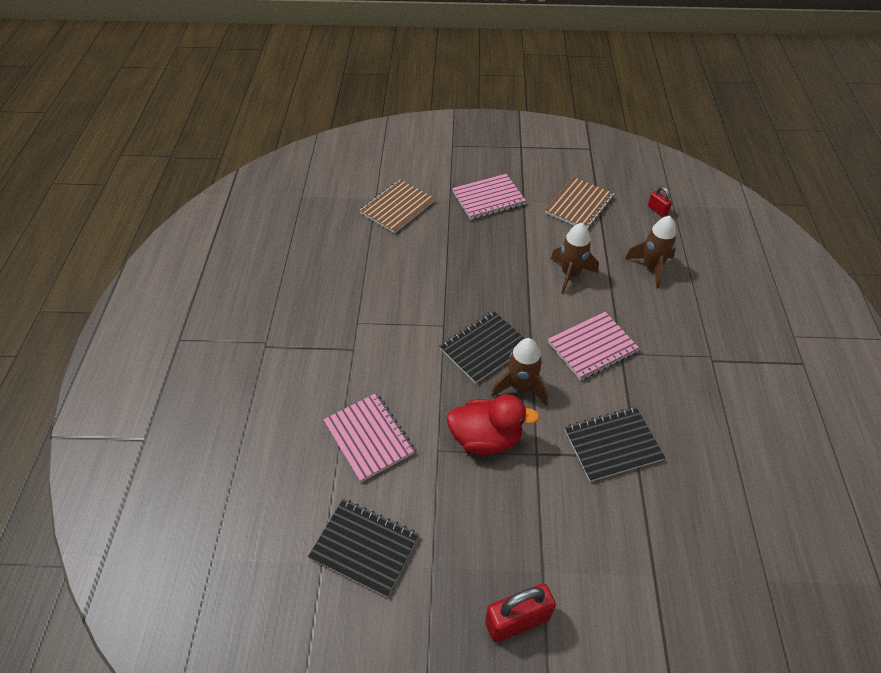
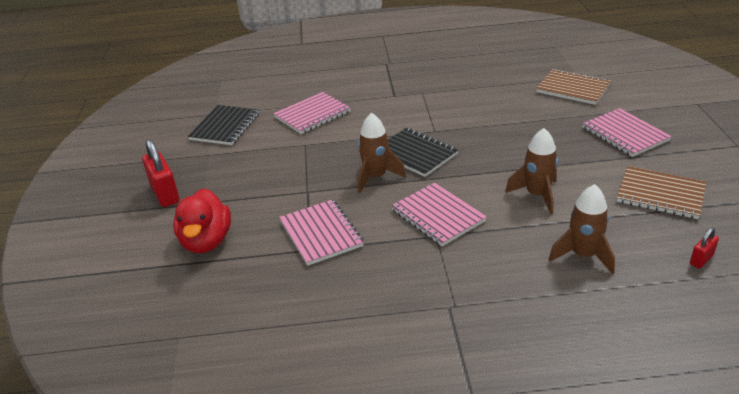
camera: 85 degrees right, 15 degrees down
red duck [446,395,540,455] -> red duck moved to [173,188,231,253]
black notebook [565,407,665,482] -> pink notebook [279,199,364,266]

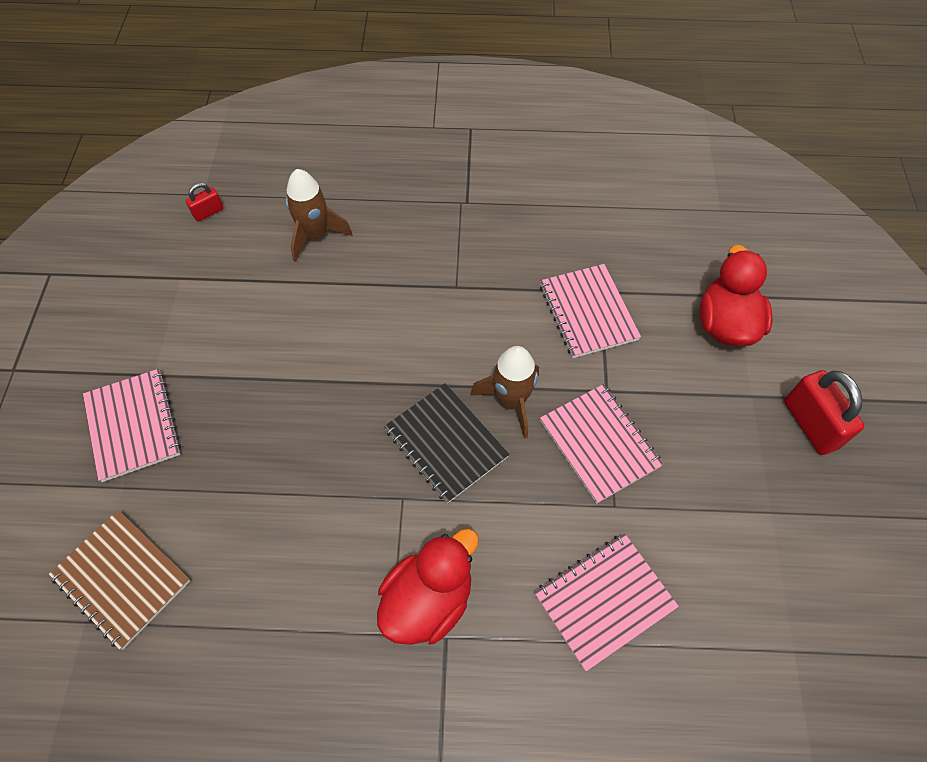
camera: 175 degrees left, 25 degrees up
black notebook [188,105,259,145] -> none
pink notebook [391,183,487,246] -> pink notebook moved to [540,384,663,503]
brown rocket [505,128,558,215] -> none
brown notebook [617,166,707,219] -> none
none -> red duck [377,528,479,645]

